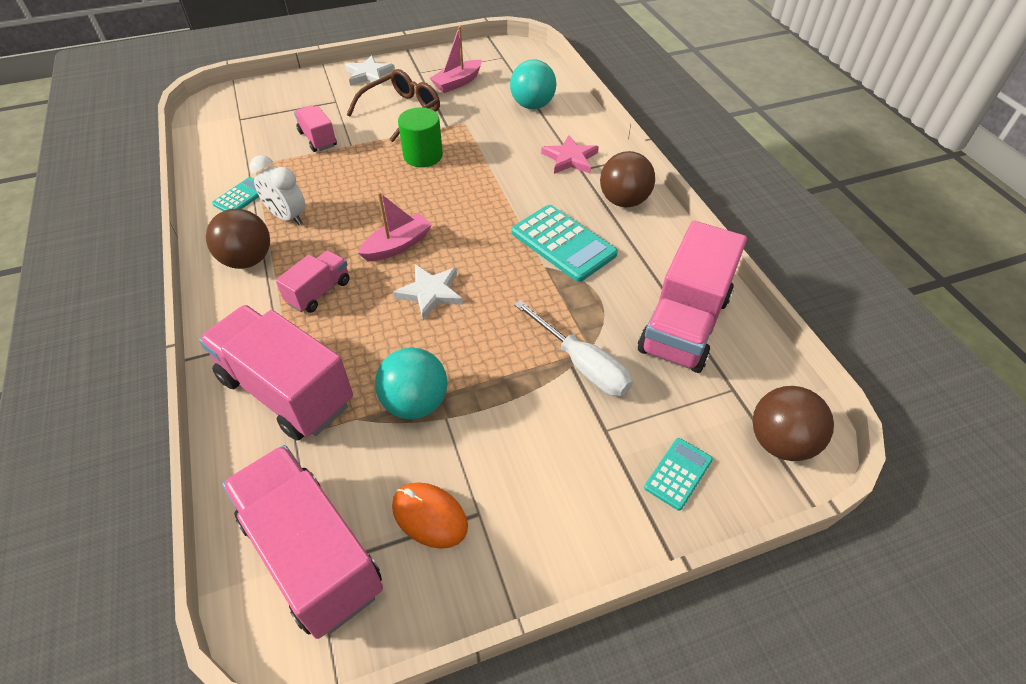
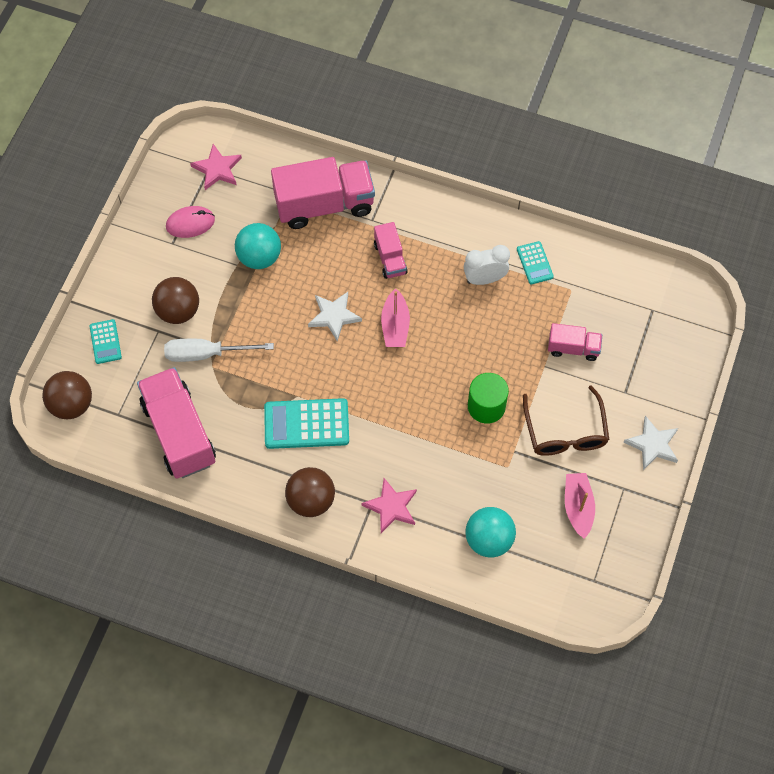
camera: 130 degrees right, 15 degrees up
brown ball [206,209,270,269] -> brown ball moved to [152,277,199,324]
pink truck [222,445,383,639] -> pink star [190,144,242,190]
orange mouse [392,482,468,549] -> pink mouse [166,206,215,238]

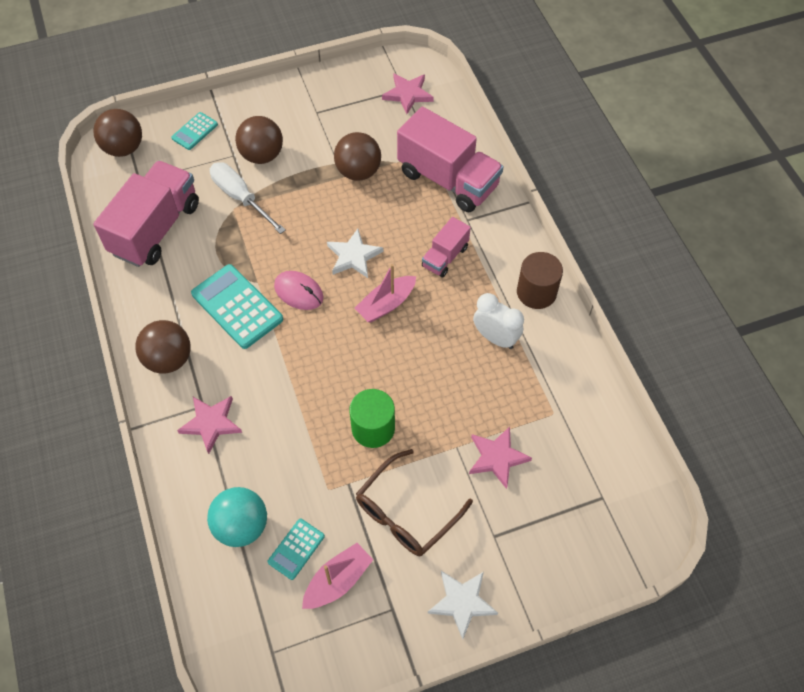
camera: 50 degrees right, 5 degrees down
pink mouse [166,206,215,238] -> pink mouse moved to [274,271,324,310]
turquoise ball [235,223,281,269] -> brown ball [334,132,381,181]
turquoise calculator [517,241,554,284] -> turquoise calculator moved to [268,519,325,580]
pink truck [548,323,602,361] -> pink star [469,426,532,489]
none -> brown cylinder [517,252,563,309]

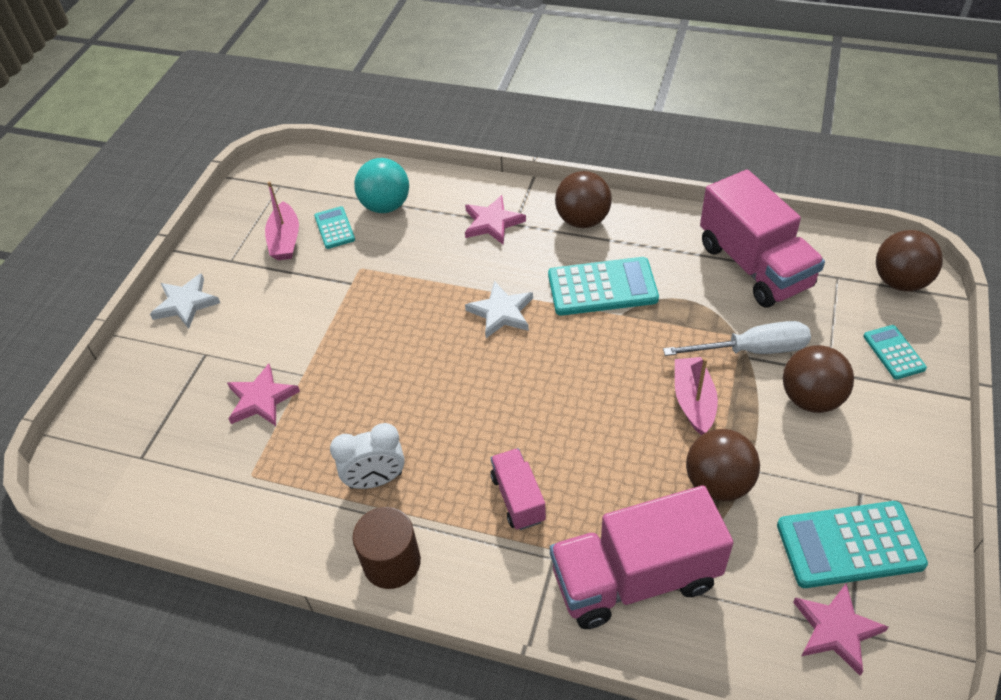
camera: 130 degrees right, 10 degrees down
pink mouse [274,271,324,310] -> none
white star [327,229,383,278] -> white star moved to [465,281,533,338]
green cylinder [349,389,395,448] -> none
pink boat [355,264,416,323] -> pink boat moved to [675,357,718,435]
brown glasses [356,449,473,556] -> none
none -> turquoise calculator [777,501,928,588]

